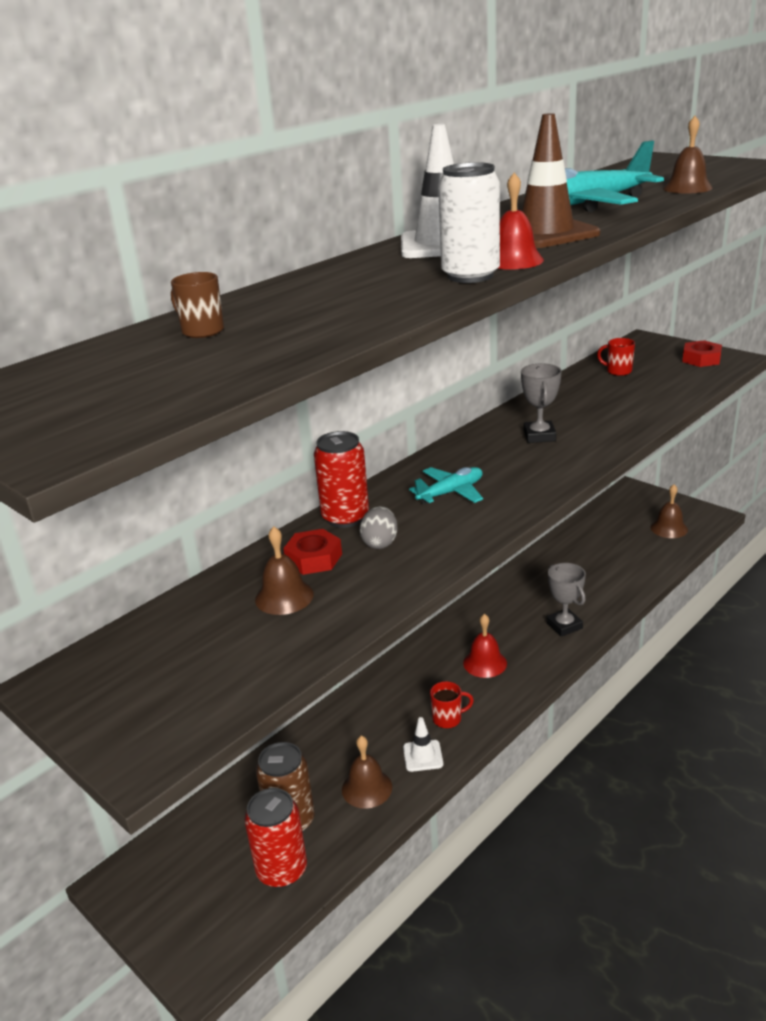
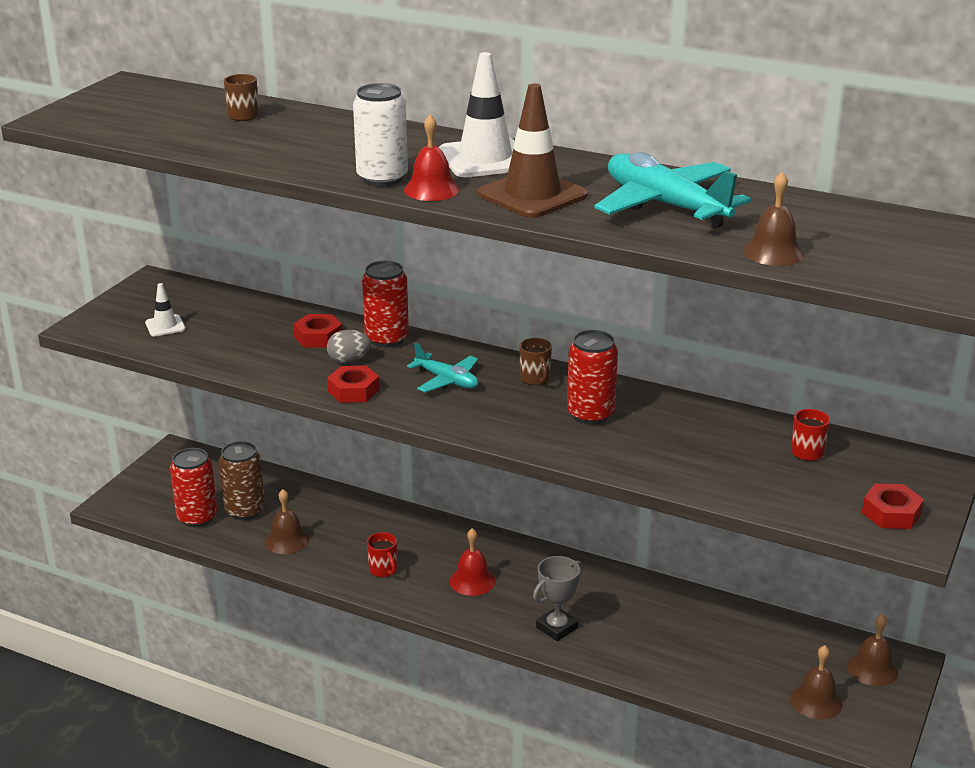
camera: 70 degrees right, 0 degrees up
brown bell [255,526,314,615] -> brown bell moved to [847,614,898,686]
white traffic cone [403,717,443,772] -> white traffic cone moved to [145,283,186,336]
grey trophy [521,363,562,443] -> red can [567,330,618,425]
none -> red nut [327,365,380,403]
none -> brown mug [519,338,552,385]

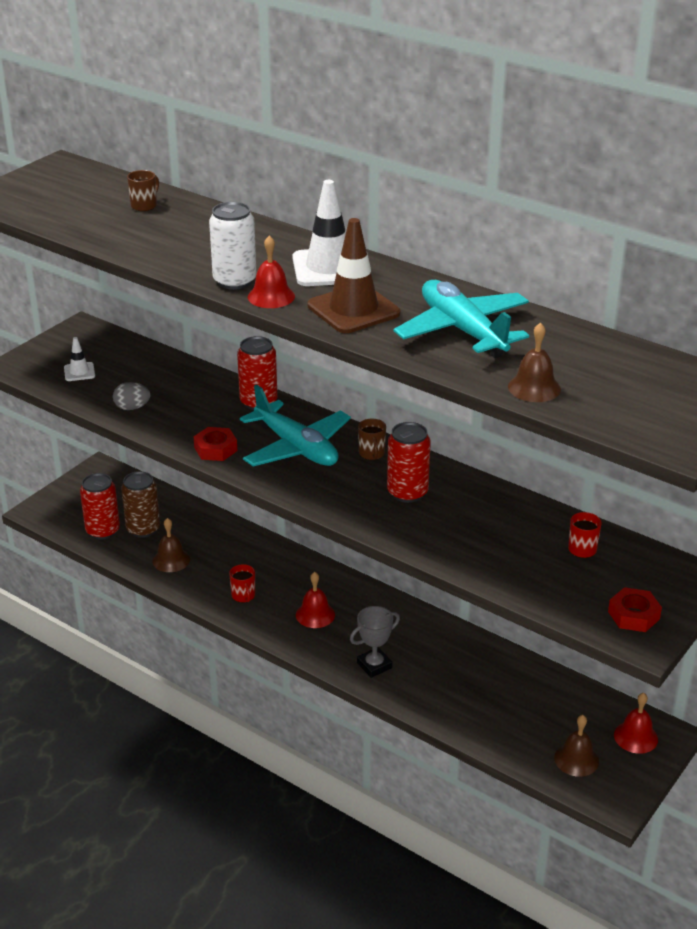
camera: 10 degrees right, 5 degrees up
red nut [293,314,342,348] -> none
grey egg [327,330,371,363] -> grey egg moved to [113,382,150,410]
turquoise plane [407,343,478,393] -> turquoise plane [240,384,351,467], size x1.78
brown bell [847,614,898,686] -> red bell [614,693,658,754]

